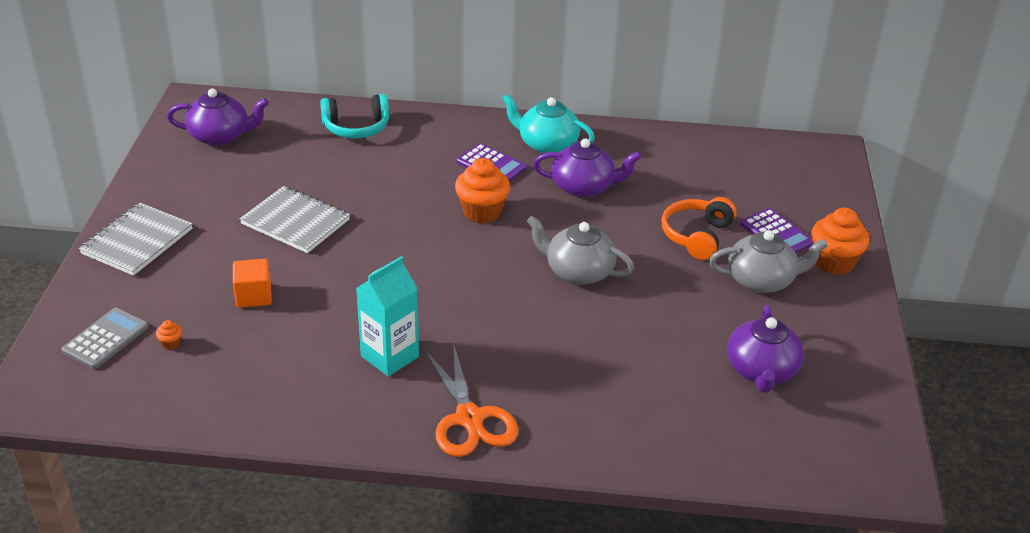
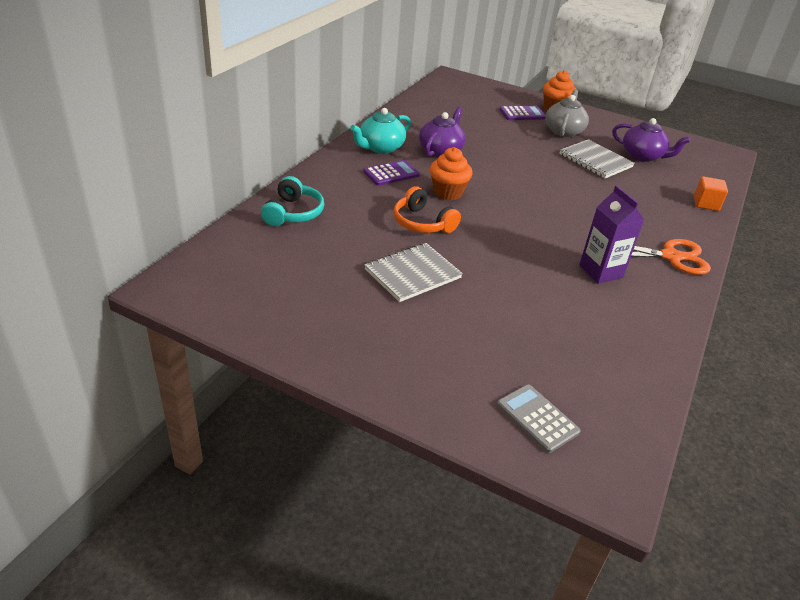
camera: 70 degrees left, 0 degrees up
grey notebook [79,203,193,276] -> grey notebook moved to [559,139,635,178]
orange cupcake [156,320,182,350] -> none
purple teapot [167,88,269,146] -> none
orange cube [233,259,272,308] -> orange cube moved to [694,176,728,211]
turquoise carton [356,256,419,377] -> purple carton [579,186,644,284]
grey teapot [527,216,634,285] -> none
orange headphones [661,197,736,260] -> orange headphones moved to [394,186,461,233]

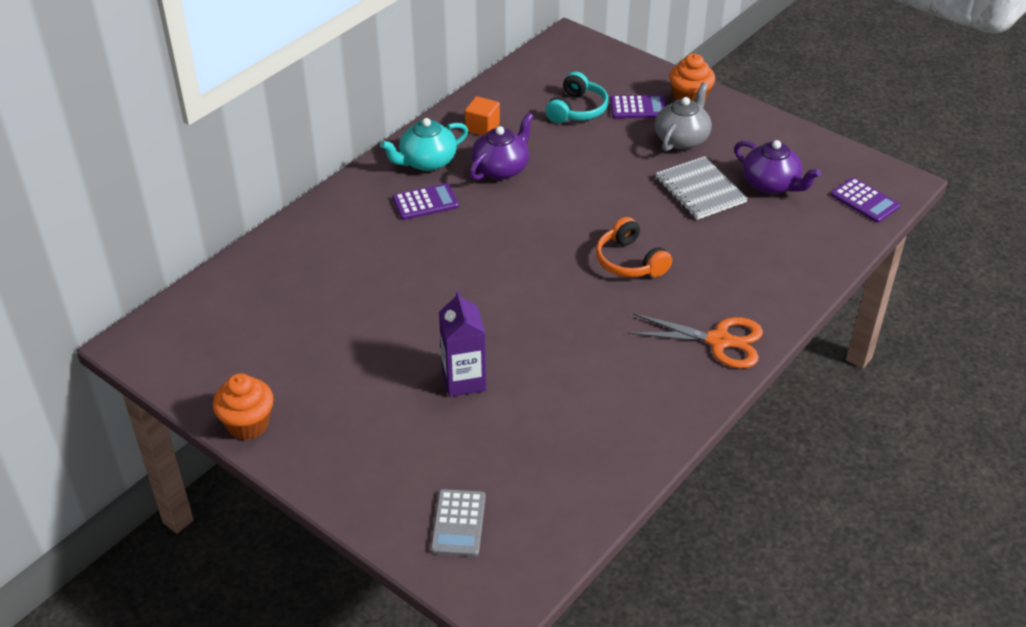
camera: 15 degrees right, 5 degrees up
turquoise headphones [261,176,324,226] -> turquoise headphones moved to [545,72,609,123]
grey notebook [364,243,463,302] -> none
orange headphones [394,186,461,233] -> orange headphones moved to [596,217,672,277]
orange cupcake [430,147,473,200] -> orange cupcake moved to [213,373,274,440]
grey calculator [497,384,581,453] -> grey calculator turned 150 degrees counterclockwise [430,489,486,557]
purple carton [579,186,644,284] -> purple carton moved to [439,290,486,397]
orange cube [694,176,728,211] -> orange cube moved to [465,96,500,135]
none -> purple calculator [831,177,900,223]

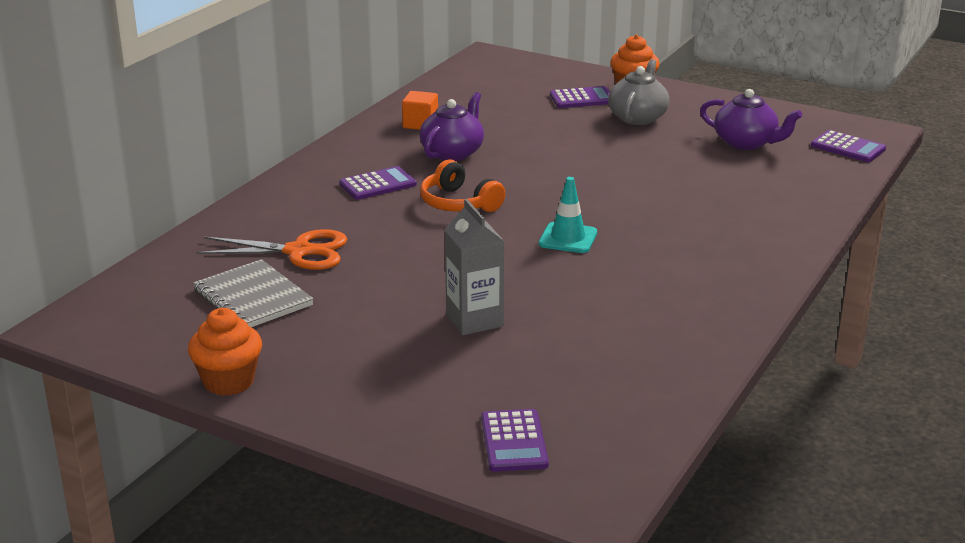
camera: 10 degrees left, 15 degrees down
turquoise teapot [380,118,468,171] -> none
grey calculator [430,489,486,557] -> purple calculator [481,409,549,472]
purple carton [439,290,486,397] -> grey carton [445,199,505,335]
turquoise headphones [545,72,609,123] -> none
orange headphones [596,217,672,277] -> orange headphones moved to [420,159,505,212]
orange scissors [628,313,763,369] -> orange scissors moved to [196,229,347,270]
grey notebook [656,156,748,220] -> grey notebook moved to [193,259,313,327]
none -> turquoise traffic cone [539,177,597,253]

